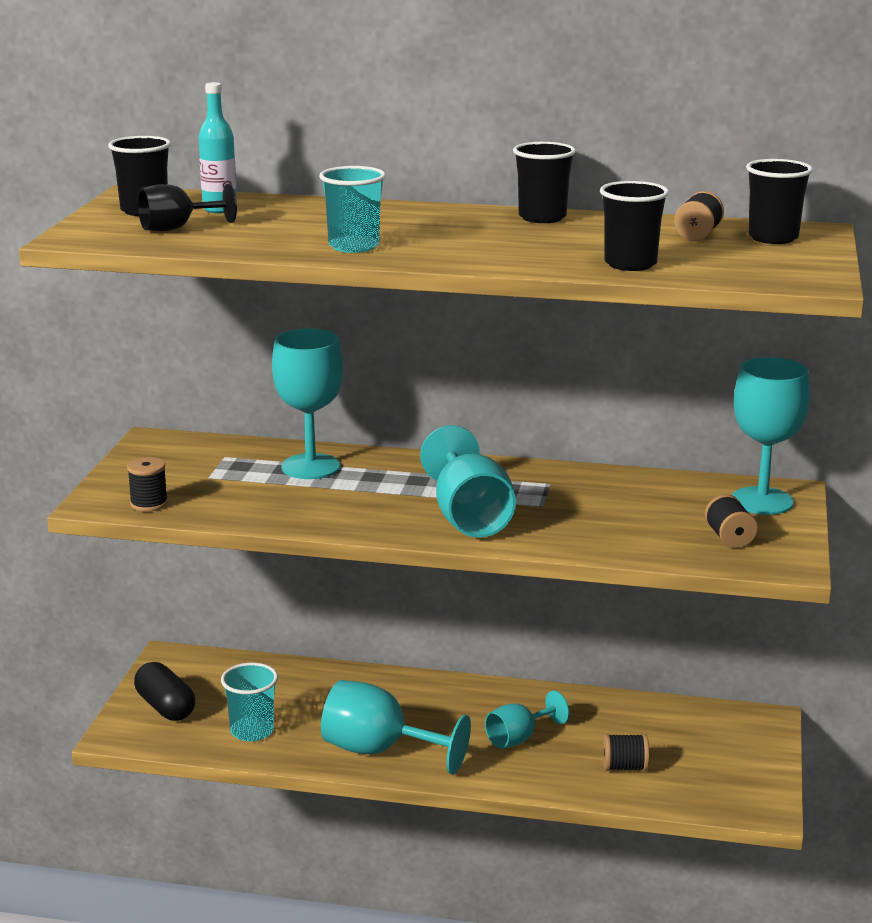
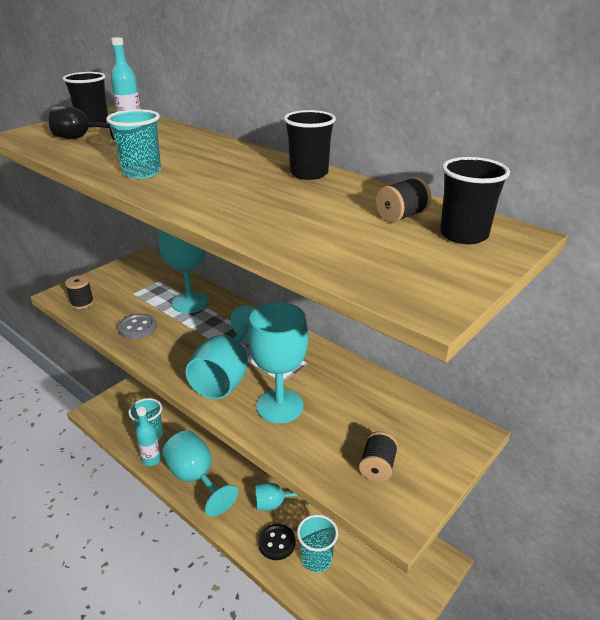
camera: 30 degrees right, 10 degrees up
black capsule [134,662,195,721] -> none
black cup [600,181,669,271] -> none
black spool [603,734,649,771] -> turquoise cup [297,515,338,572]
turquoise goblet [732,357,810,515] -> turquoise goblet moved to [248,302,308,423]
none -> grey button [118,314,157,339]
none -> turquoise bottle [136,407,161,466]
none -> black button [258,524,296,560]

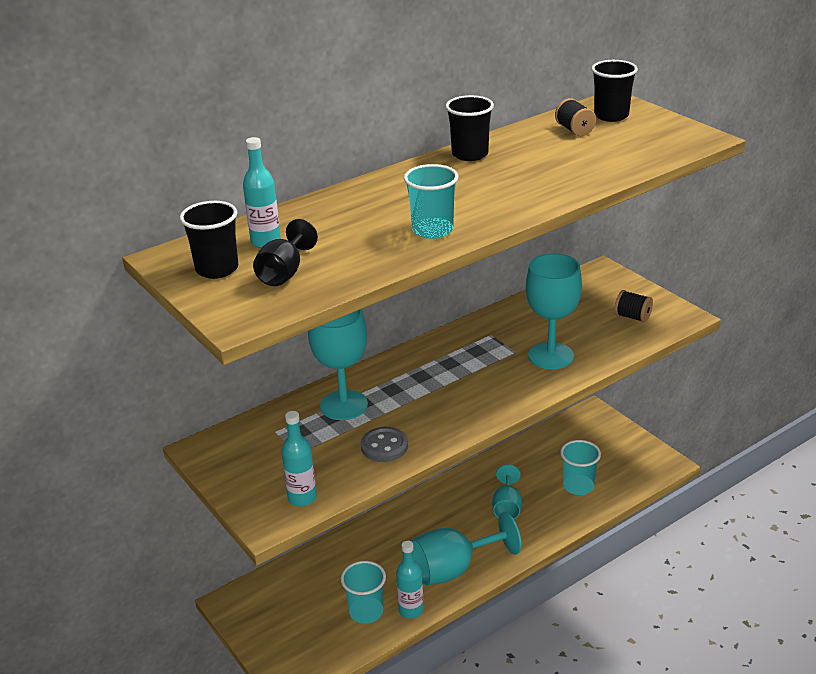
camera: 75 degrees left, 0 degrees up
black spool [65,275,94,309] -> turquoise bottle [281,411,317,507]
turquoise goblet [186,305,256,399] -> none
black button [258,524,296,560] -> none

